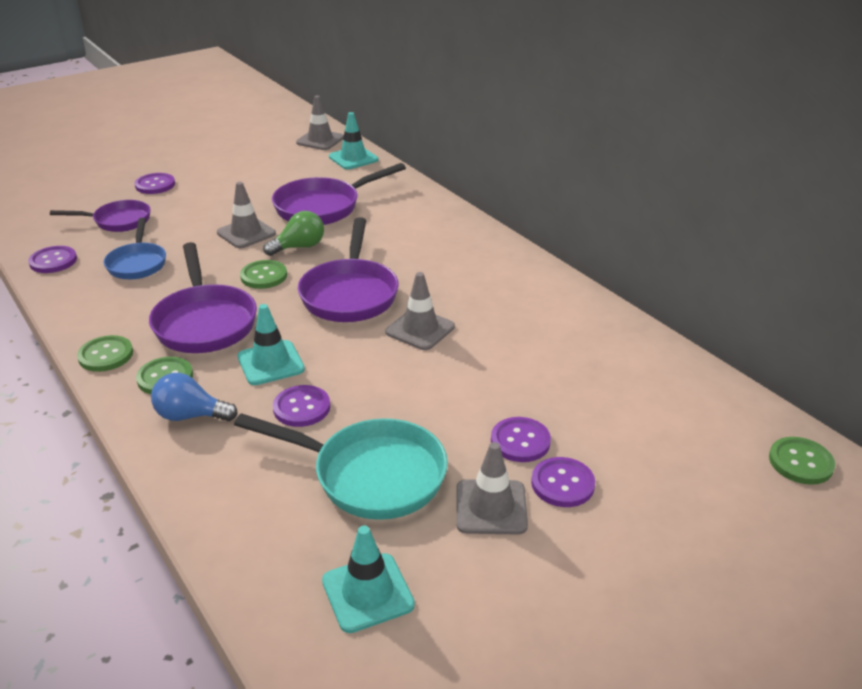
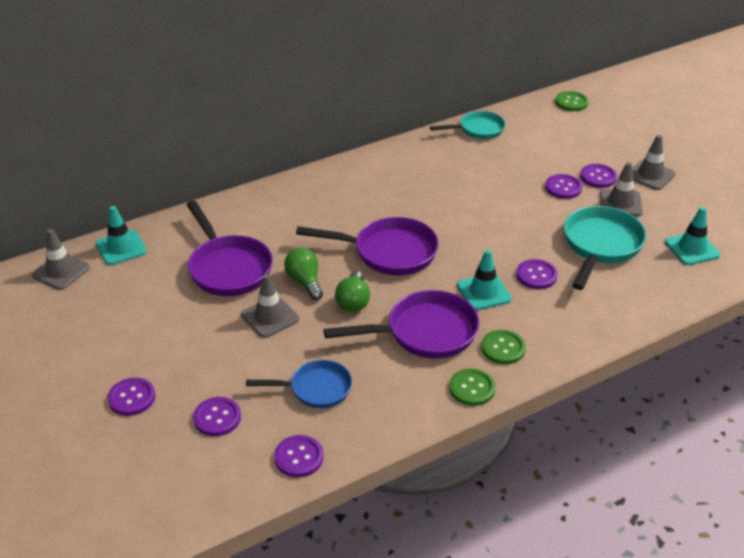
camera: 85 degrees left, 5 degrees up
purple pan [50,200,151,232] -> purple button [193,397,241,436]
blue light bulb [151,373,238,421] -> none
green button [240,260,287,289] -> green light bulb [335,271,370,312]
grey traffic cone [385,272,455,350] -> grey traffic cone moved to [632,135,676,190]
none -> turquoise pan [430,111,505,139]

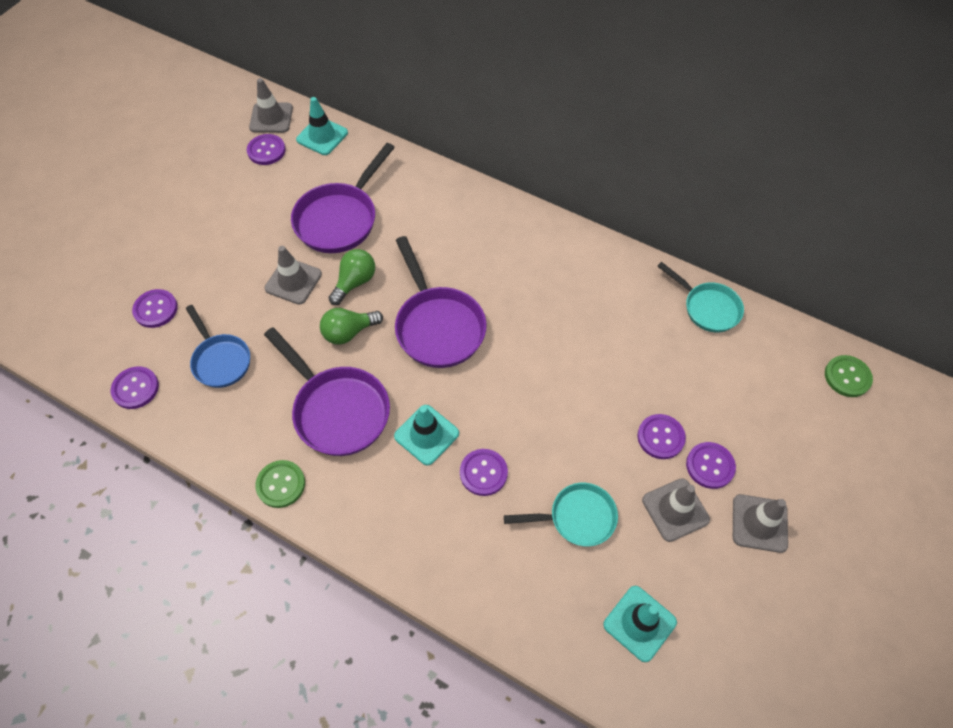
camera: 60 degrees right, 20 degrees up
purple button [108,378,155,416] -> purple button moved to [247,134,286,165]
green button [481,330,526,364] -> none
turquoise pan [564,206,646,290] -> turquoise pan [504,483,618,546], size x0.64

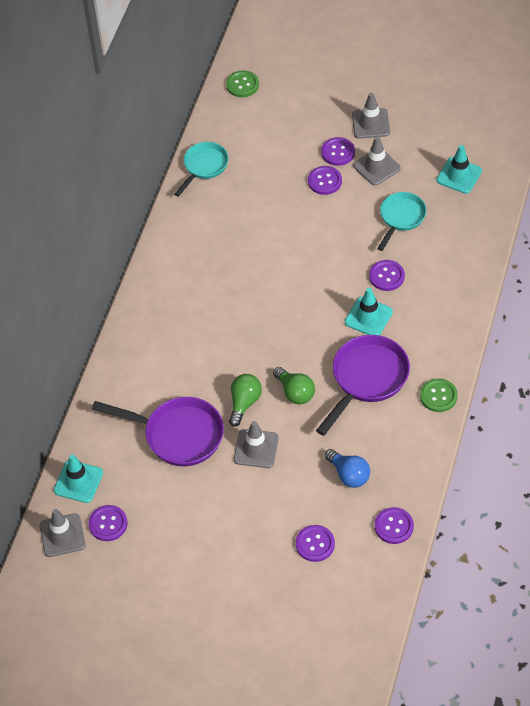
camera: 100 degrees left, 5 degrees down
blue pan [186,305,250,388] -> blue light bulb [325,449,370,488]
green light bulb [329,249,375,305] -> green light bulb turned 90 degrees clockwise [229,374,262,427]
purple pan [395,236,487,368] -> none
turquoise pan [504,483,618,546] -> turquoise pan turned 45 degrees clockwise [377,192,426,251]

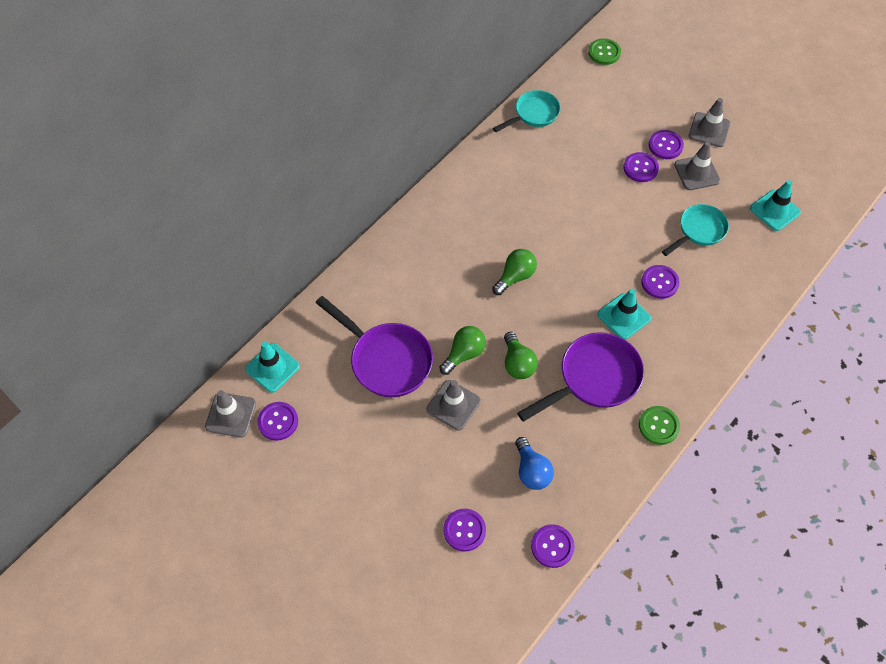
camera: 20 degrees right, 5 degrees up
none -> green light bulb [492,249,537,295]

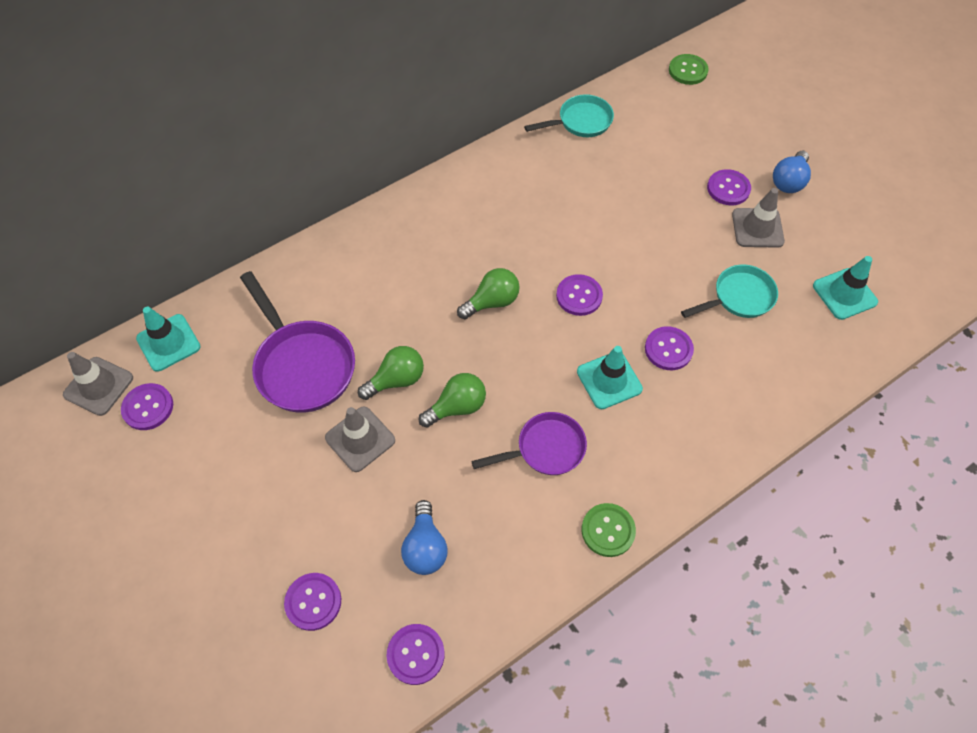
camera: 15 degrees right, 0 degrees up
green light bulb [504,332,538,379] -> green light bulb turned 120 degrees counterclockwise [419,373,486,428]
purple pan [517,332,644,422] -> purple pan [471,412,587,475], size x0.64
purple button [623,152,659,182] -> purple button moved to [556,274,603,316]
grey traffic cone [689,98,731,147] -> blue light bulb [773,151,811,193]

